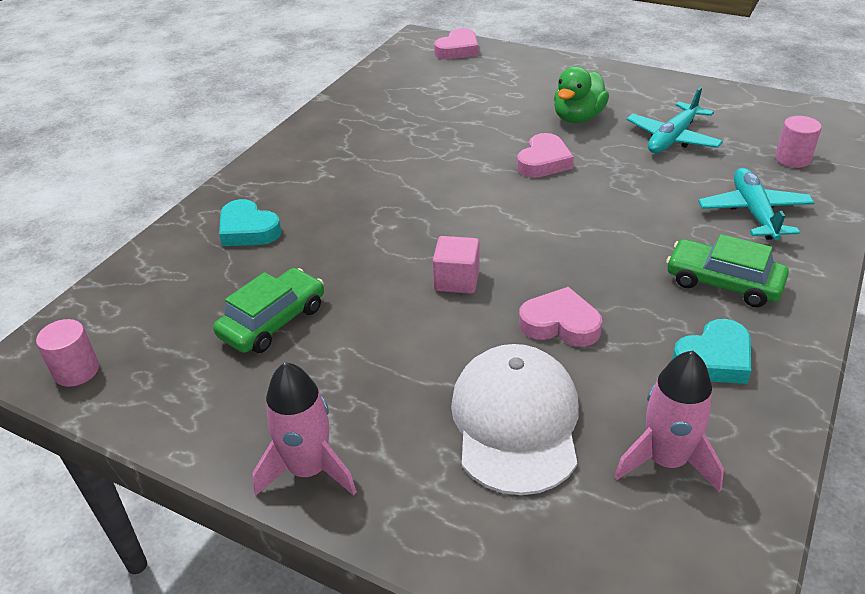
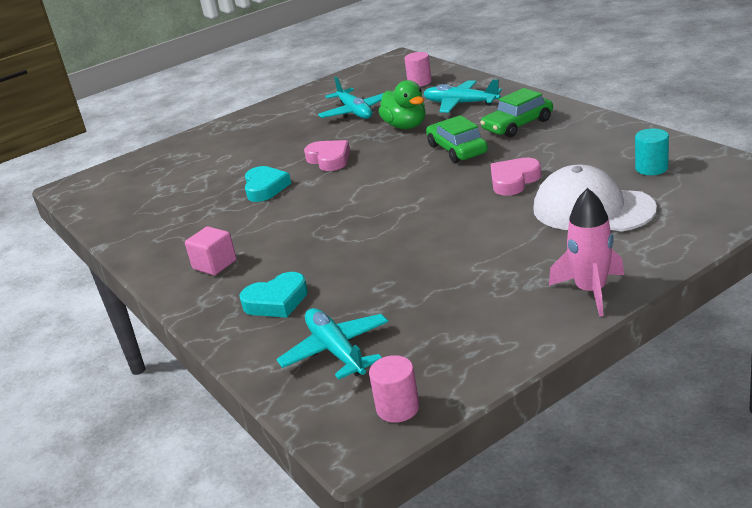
camera: 60 degrees left, 10 degrees down
green car [213,268,324,353] -> green car moved to [426,115,488,163]
pink cube [433,236,479,294] -> pink cube moved to [185,226,237,275]
pink heart [434,28,478,59] -> none
green duck [554,66,609,123] -> green duck moved to [379,80,426,129]
pink rocket [614,350,724,492] -> turquoise cylinder [635,128,669,175]
turquoise heart [672,319,751,384] -> turquoise heart moved to [245,166,291,202]
none -> turquoise plane [276,308,389,379]

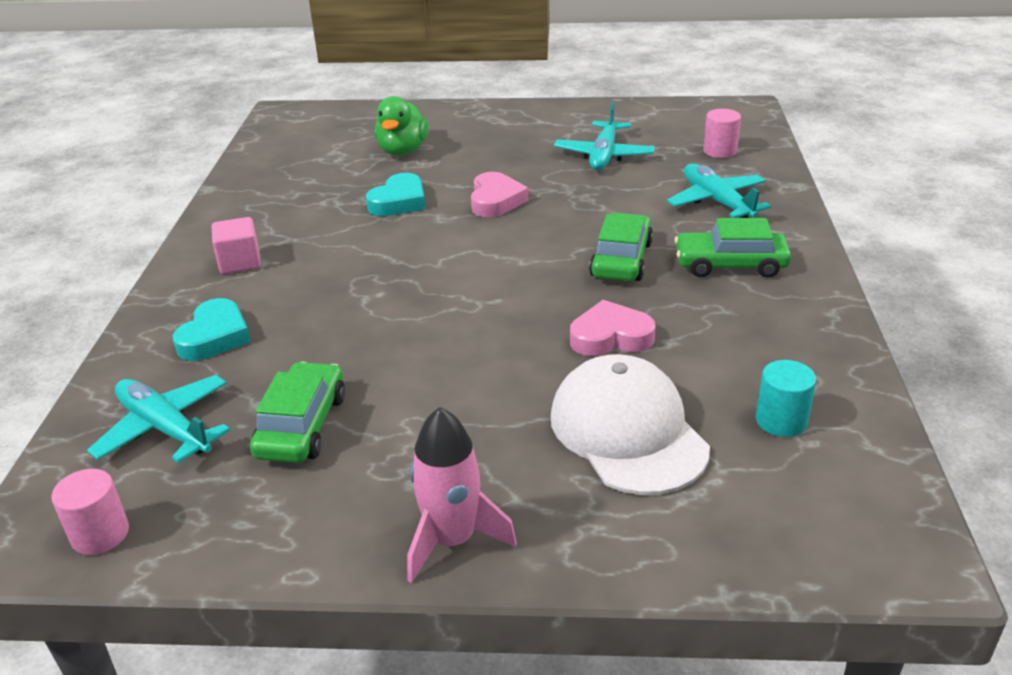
camera: 35 degrees right, 5 degrees up
turquoise heart [239,272,308,317] -> turquoise heart turned 90 degrees counterclockwise [172,298,251,361]
turquoise plane [276,308,389,379] -> turquoise plane turned 60 degrees counterclockwise [87,375,230,463]
green duck [379,80,426,129] -> green duck moved to [374,96,429,156]
none -> green car [250,362,345,463]

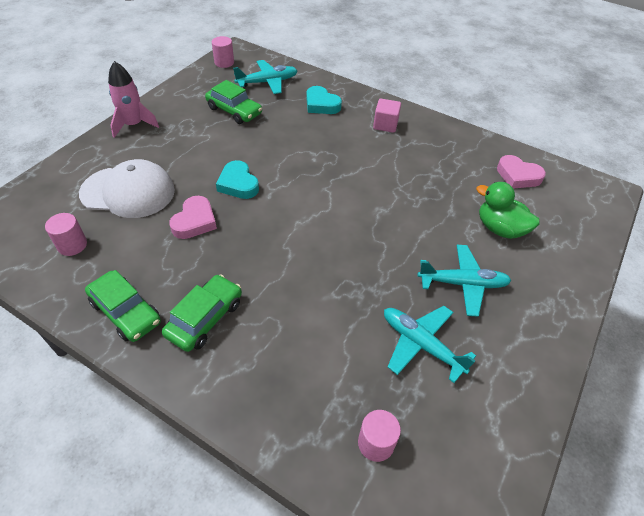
camera: 115 degrees right, 15 degrees up
turquoise heart [366,173,426,216] -> turquoise heart moved to [216,160,259,199]
pink heart [471,172,528,217] -> pink heart moved to [497,155,546,189]
green car [589,213,653,281] -> green car moved to [85,270,161,342]
turquoise plane [667,164,771,218] -> turquoise plane moved to [418,245,511,317]
turquoise cylinder [756,360,816,437] -> pink cylinder [45,213,87,256]

